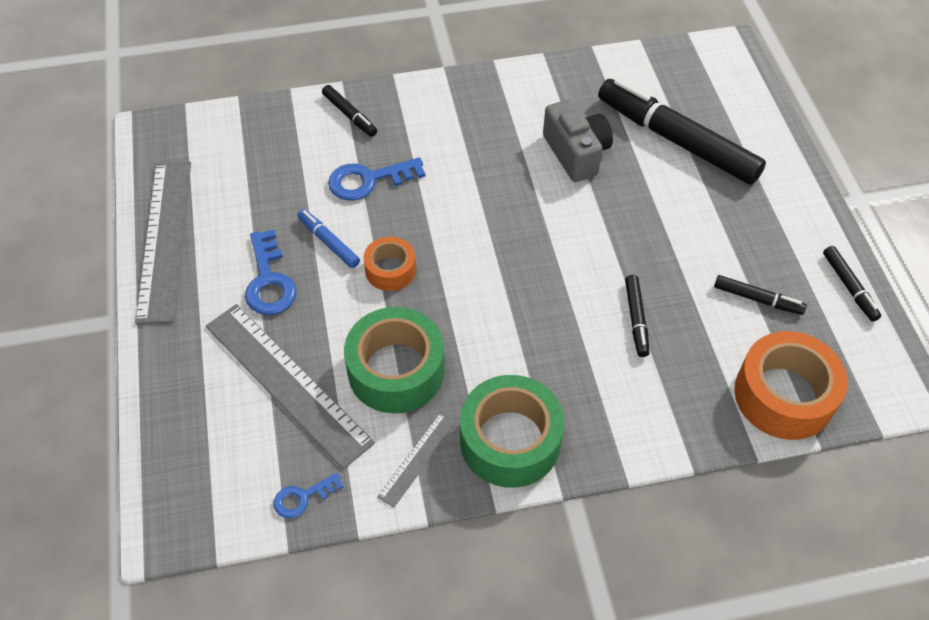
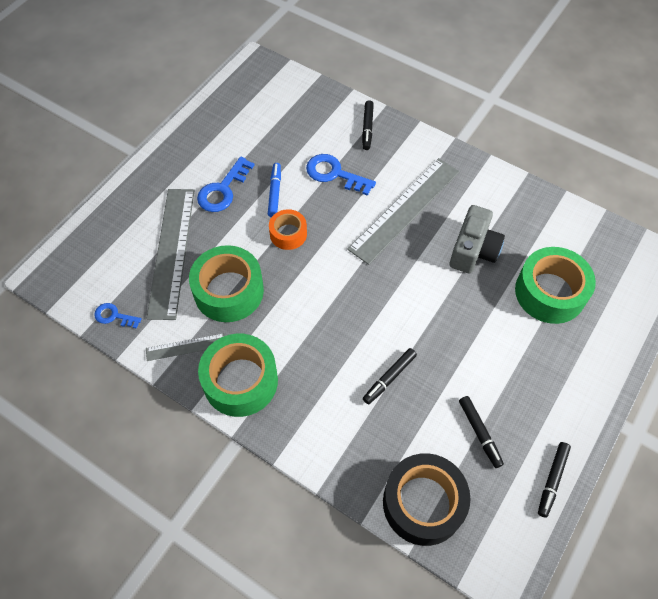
camera: 45 degrees right, 5 degrees up
grey ruler [135,161,191,325] -> grey ruler moved to [347,158,459,265]
black marker [598,78,766,185] -> green tape [515,247,596,324]
orange tape [734,331,848,440] -> black tape [383,453,470,546]

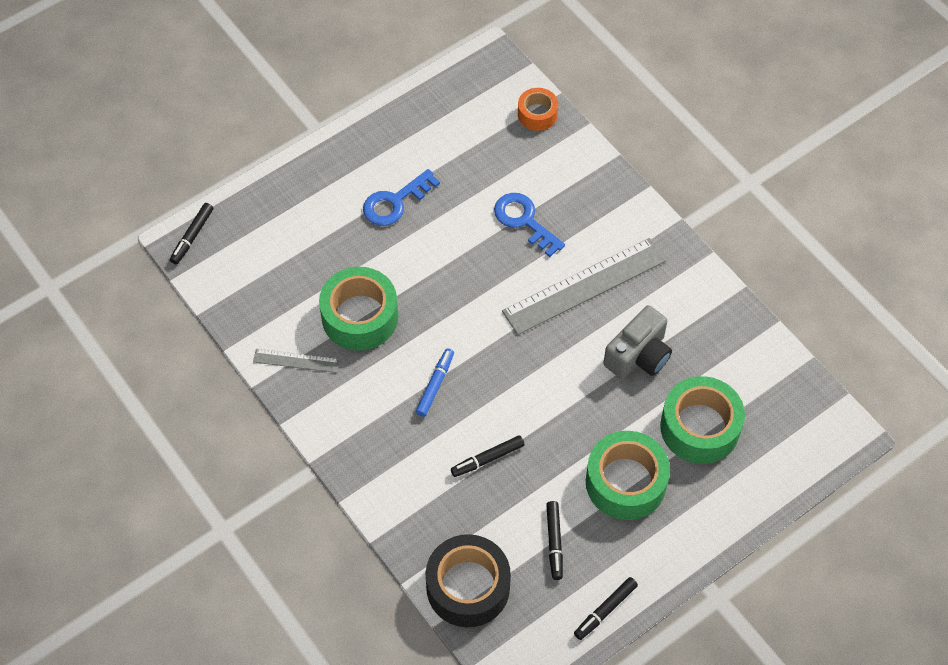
camera: 20 degrees right, 0 degrees up
blue key [94,303,142,329] -> none
grey ruler [147,189,195,320] -> none
green tape [198,334,278,417] -> green tape moved to [586,431,670,520]
blue marker [268,163,281,217] -> blue marker moved to [416,348,454,417]
orange tape [269,209,307,250] -> orange tape moved to [518,88,558,131]
black marker [362,100,374,150] -> black marker moved to [170,203,213,264]

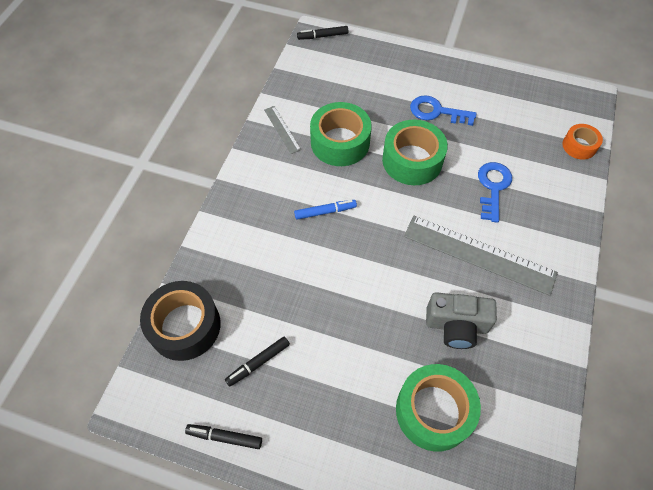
camera: 55 degrees right, 0 degrees up
black marker [451,435,525,477] -> none
green tape [586,431,670,520] -> green tape moved to [382,120,448,185]

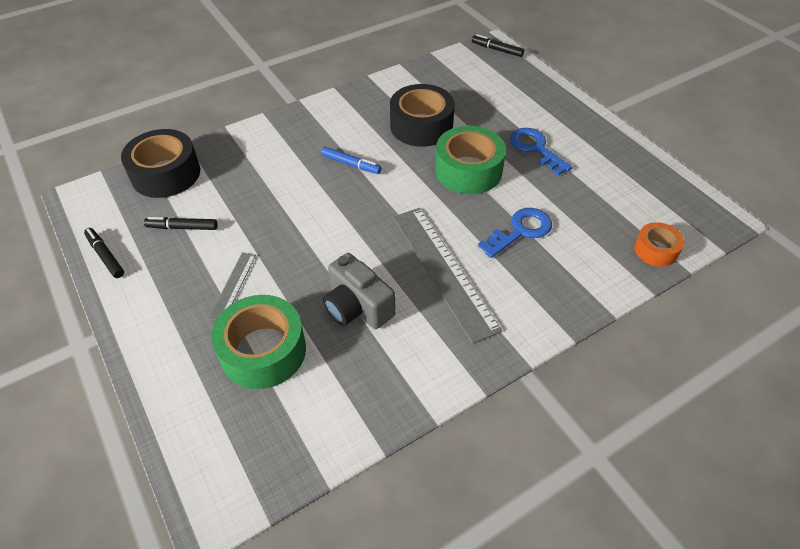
camera: 40 degrees right, 10 degrees down
grey ruler [264,106,301,154] -> grey ruler moved to [209,253,256,321]
green tape [310,102,372,166] -> black tape [390,84,455,147]

